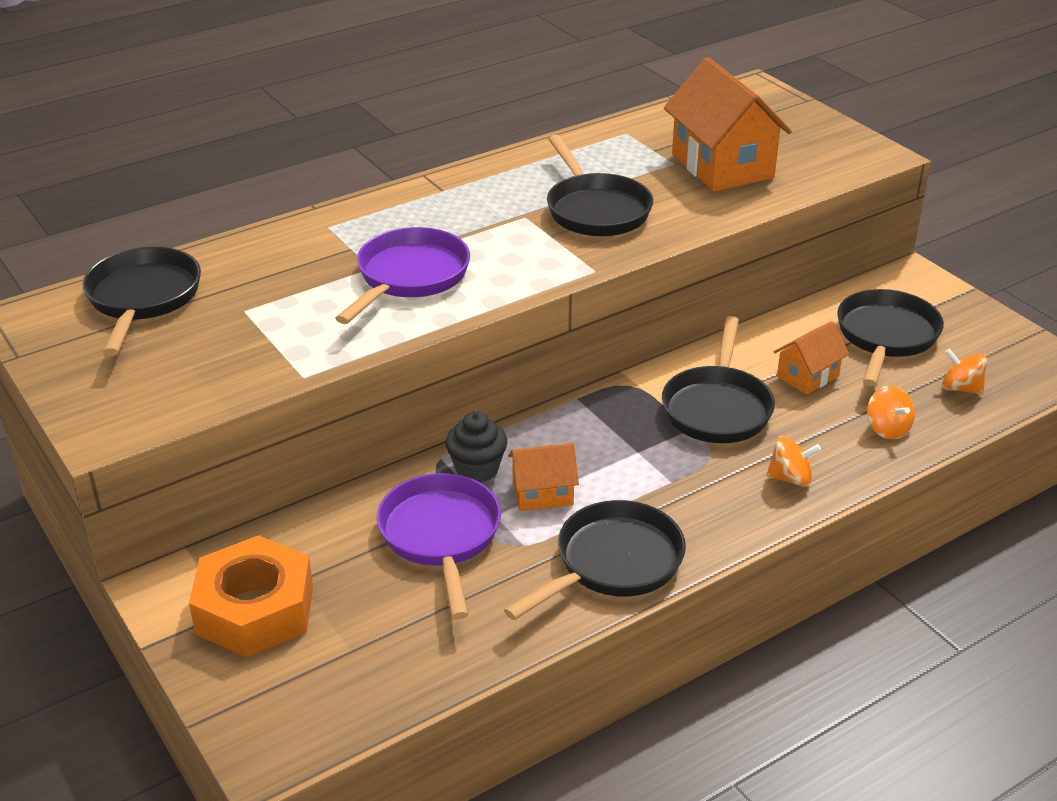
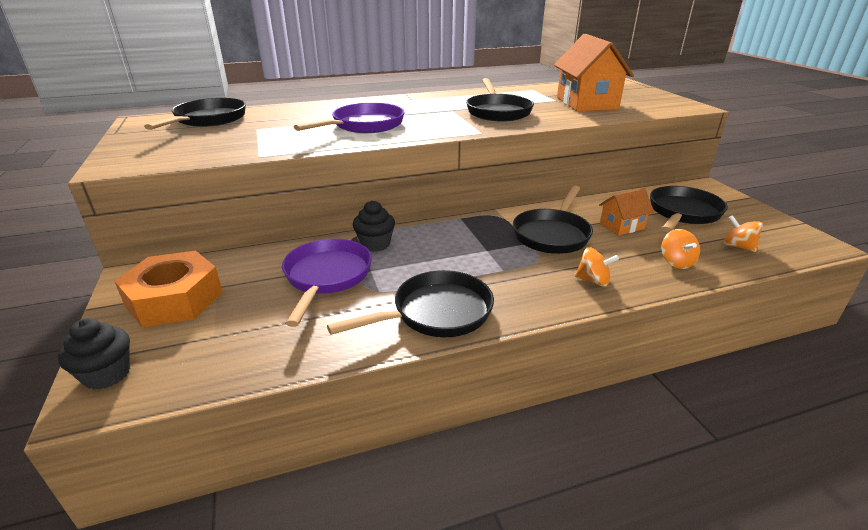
camera: 15 degrees right, 5 degrees down
orange house [508,443,579,511] -> none
none -> black cupcake [58,318,130,390]

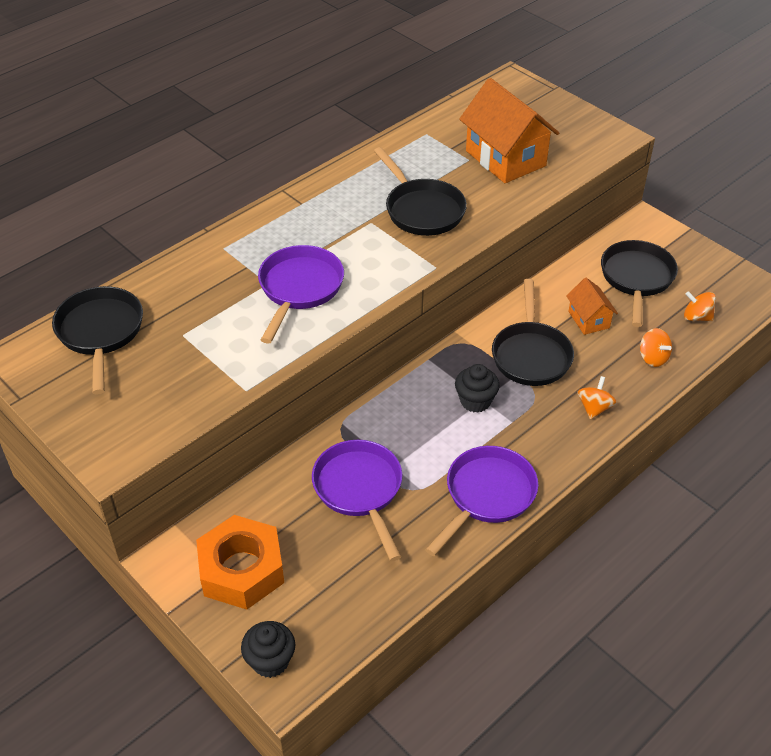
camera: 25 degrees left, 15 degrees up
black pan [327,270,494,337] -> purple pan [425,446,538,556]
black cupcake [353,200,395,252] -> black cupcake moved to [455,364,500,413]
orange spinning top [575,247,619,287] -> orange spinning top turned 60 degrees counterclockwise [577,376,617,420]
orange house [599,188,654,236] -> orange house turned 60 degrees counterclockwise [566,278,618,335]

